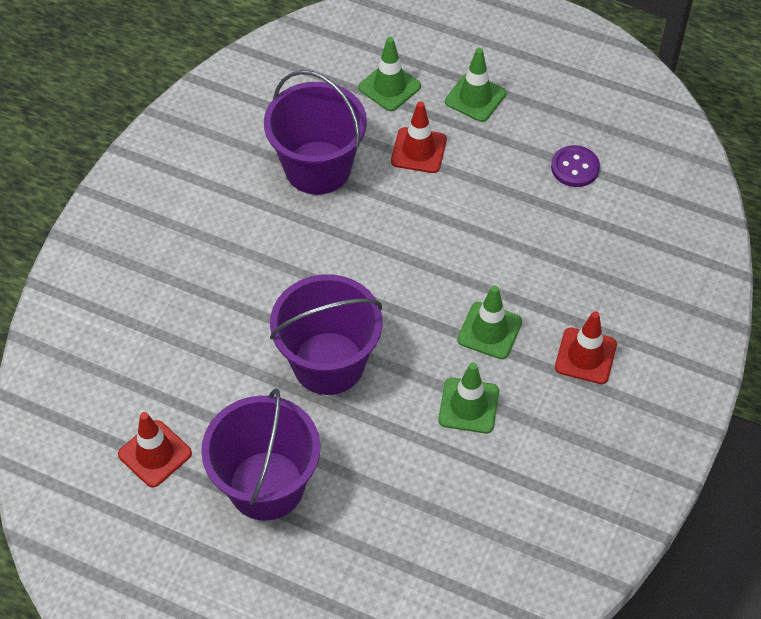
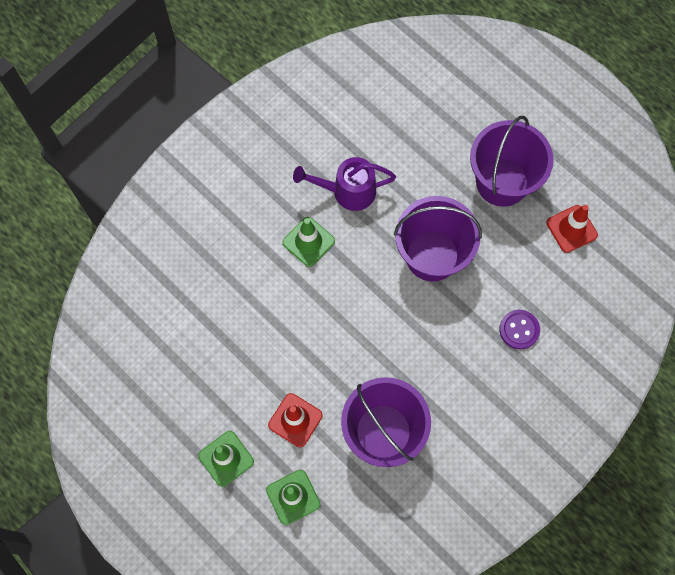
camera: 160 degrees left, 15 degrees up
green traffic cone [438,363,499,433] -> purple watering can [293,157,396,211]
purple button [551,145,600,187] -> purple button moved to [499,310,540,349]
red traffic cone [555,311,617,384] -> none

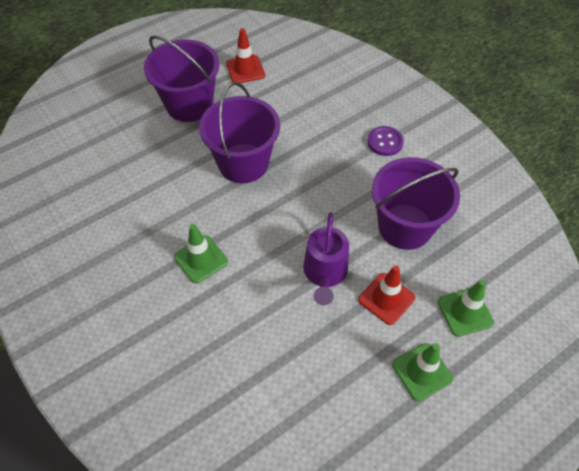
camera: 80 degrees left, 15 degrees down
purple watering can [293,157,396,211] -> purple watering can moved to [303,212,349,305]
purple button [499,310,540,349] -> purple button moved to [368,126,404,156]

